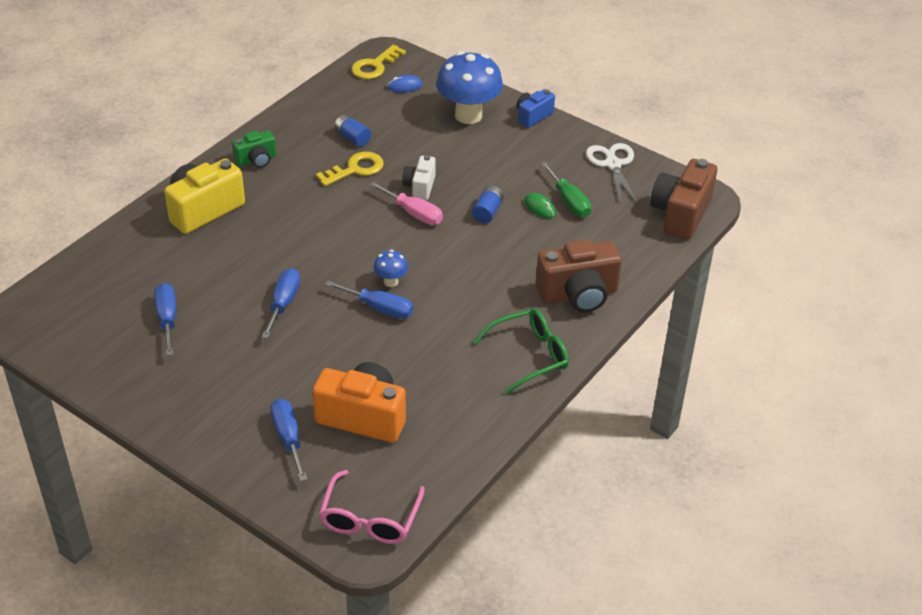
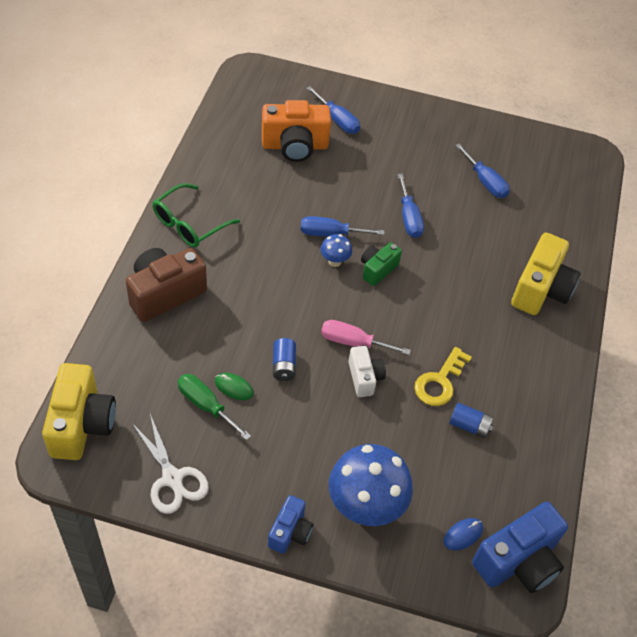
camera: 155 degrees right, 10 degrees up
green camera [232,130,276,168] -> green camera moved to [361,242,402,286]
pink glasses [319,470,425,544] -> none
yellow key [351,45,406,79] -> blue camera [472,502,568,593]
brown camera [650,159,717,240] -> yellow camera [42,363,116,460]

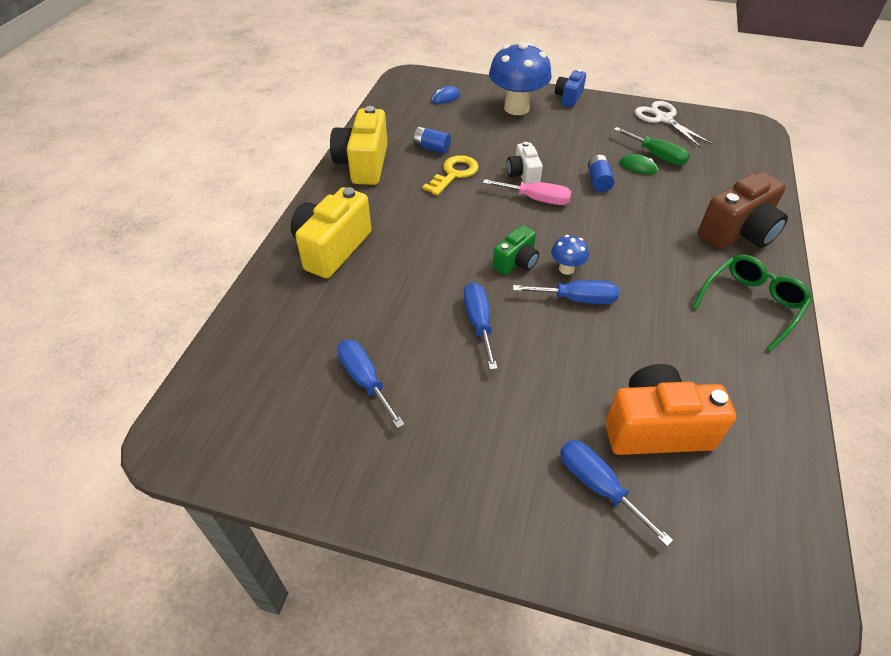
camera: 175 degrees left, 5 degrees down
yellow camera [42,363,116,460] -> yellow camera moved to [330,106,388,185]
blue camera [472,502,568,593] -> none

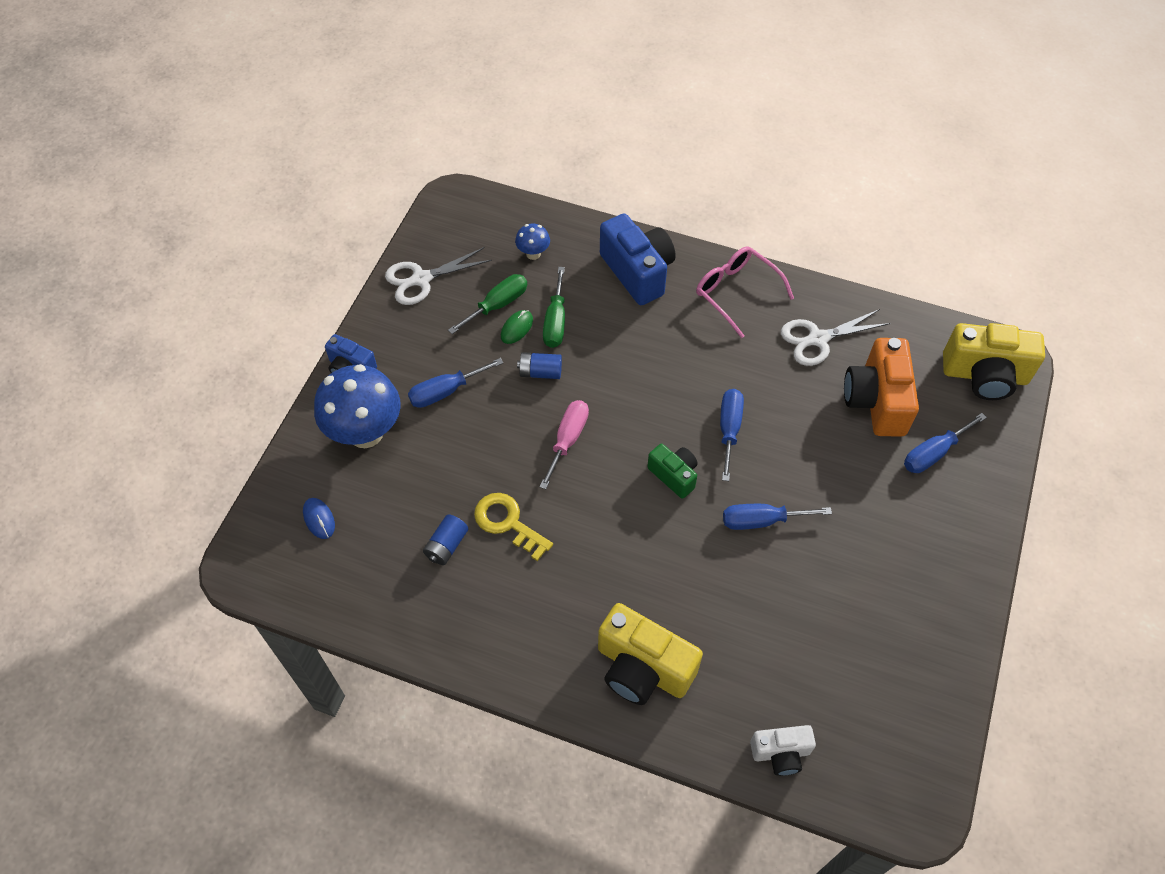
camera: 85 degrees left, 10 degrees up
yellow camera [330,106,388,185] -> yellow camera moved to [943,323,1045,400]
blue screwdriver [337,339,405,429] -> blue screwdriver moved to [408,358,504,408]
white camera [507,142,543,184] -> white camera moved to [750,725,816,776]
blue mushroom [551,235,589,275] -> blue mushroom moved to [515,224,550,260]
green glasses [693,255,813,351] -> pink glasses [696,247,794,338]
brown camera [698,172,788,249] -> blue camera [600,214,676,305]
none -> green screwdriver [543,267,565,348]
none -> white scissors [781,309,890,366]

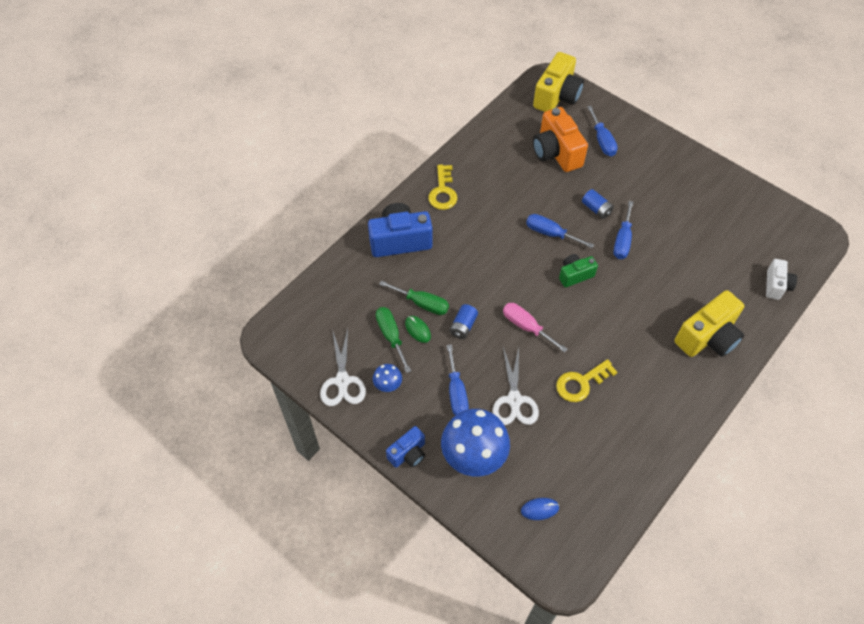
camera: 70 degrees left, 0 degrees up
blue battery [423,514,468,565] -> blue battery moved to [582,189,614,219]
blue mushroom [515,224,550,260] -> blue mushroom moved to [373,364,402,392]
pink glasses [696,247,794,338] -> yellow key [428,165,457,210]
white scissors [781,309,890,366] -> white scissors moved to [492,347,539,425]
orange camera [844,338,919,437] -> orange camera turned 45 degrees clockwise [533,107,588,172]

